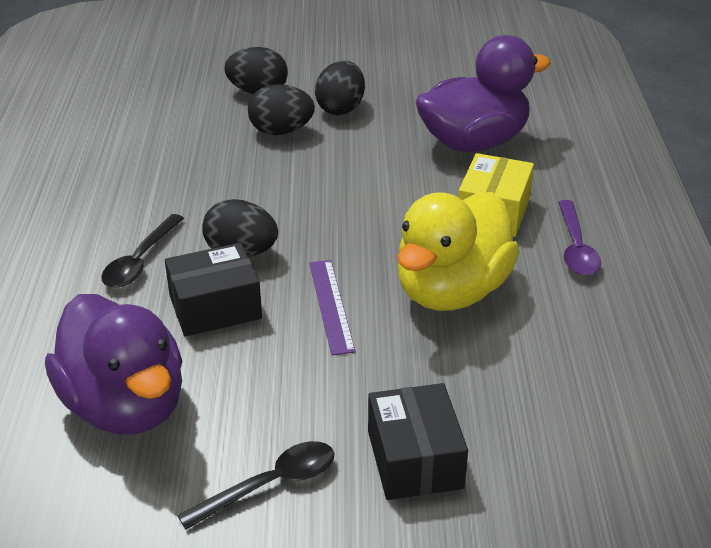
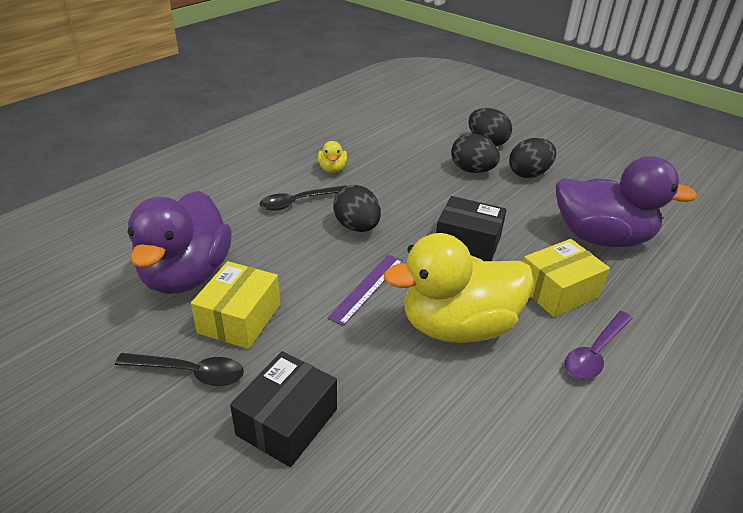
camera: 40 degrees right, 0 degrees up
black box [165,243,262,336] -> black box moved to [436,196,506,261]
none -> yellow box [191,261,280,349]
none -> yellow duck [318,141,347,173]

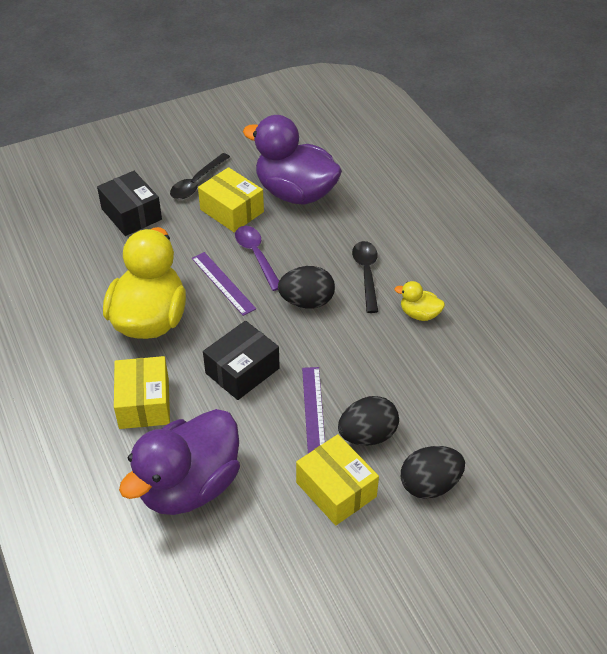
camera: 115 degrees right, 10 degrees up
black egg [509,138,556,178] -> yellow box [296,434,379,526]
purple spoon [565,311,633,380] -> purple spoon moved to [235,226,279,291]
none -> purple ruler [302,367,325,453]

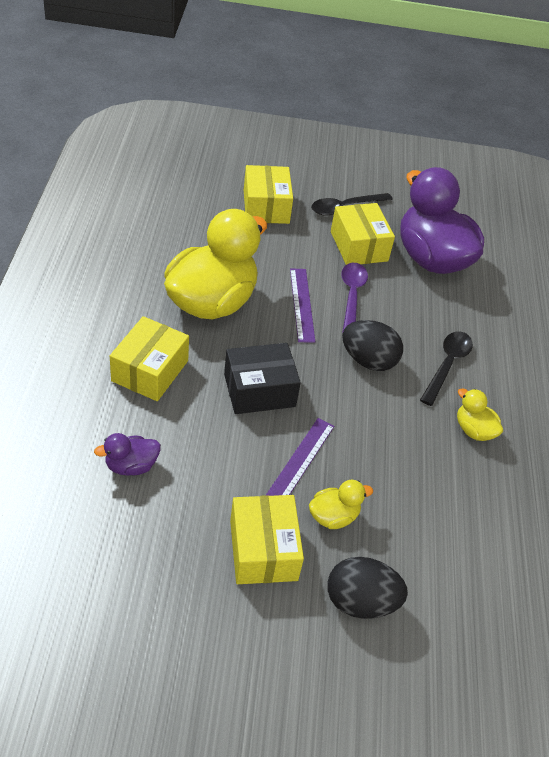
camera: 25 degrees right, 0 degrees up
black box [97,171,162,236] -> yellow box [244,165,293,224]
purple duck [119,409,240,515] -> purple duck [94,433,161,476], size x0.43
black egg [338,396,399,446] -> yellow duck [309,480,373,529]

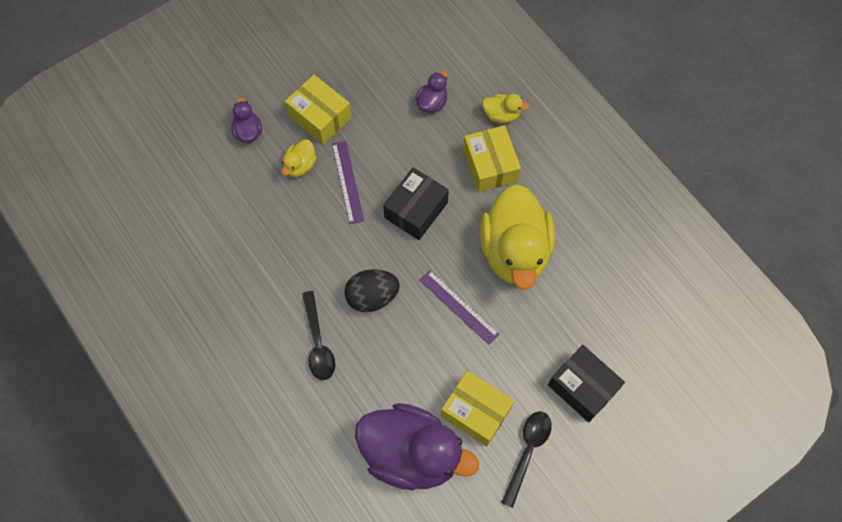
camera: 145 degrees right, 20 degrees up
yellow box [244,165,293,224] -> black box [548,345,625,422]
black egg [327,557,408,619] -> purple duck [231,98,262,143]
purple spoon [341,263,368,334] -> none
yellow duck [457,388,503,441] -> yellow duck moved to [482,94,529,123]

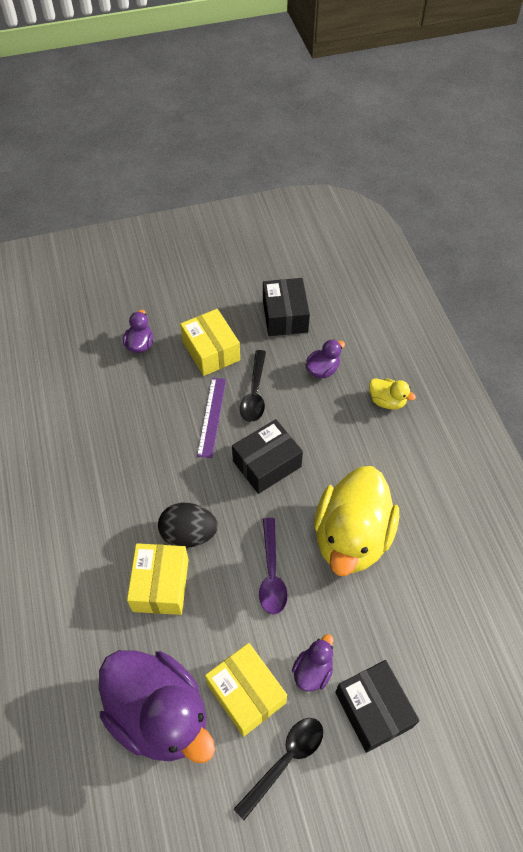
camera: 20 degrees right, 10 degrees down
yellow duck [281,139,317,177] -> none
black spoon [302,291,335,380] -> black spoon moved to [240,350,266,422]
purple ruler [419,270,499,345] -> purple spoon [259,518,288,615]
yellow box [463,125,521,192] -> yellow box moved to [127,543,188,615]
none -> black box [263,278,310,336]
none -> purple duck [292,634,333,691]

